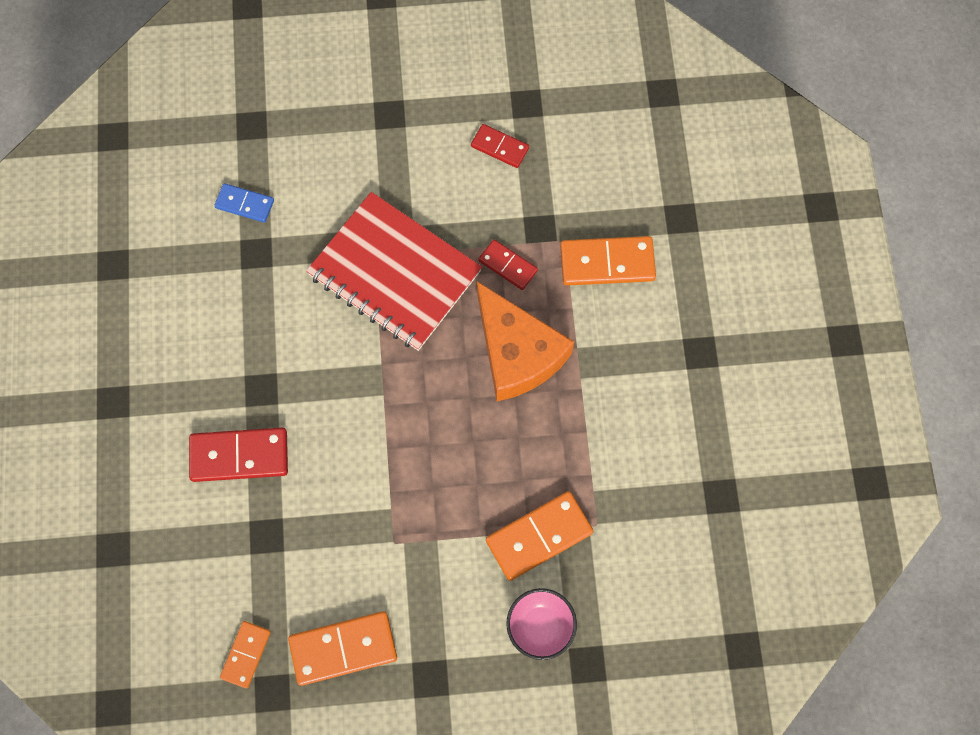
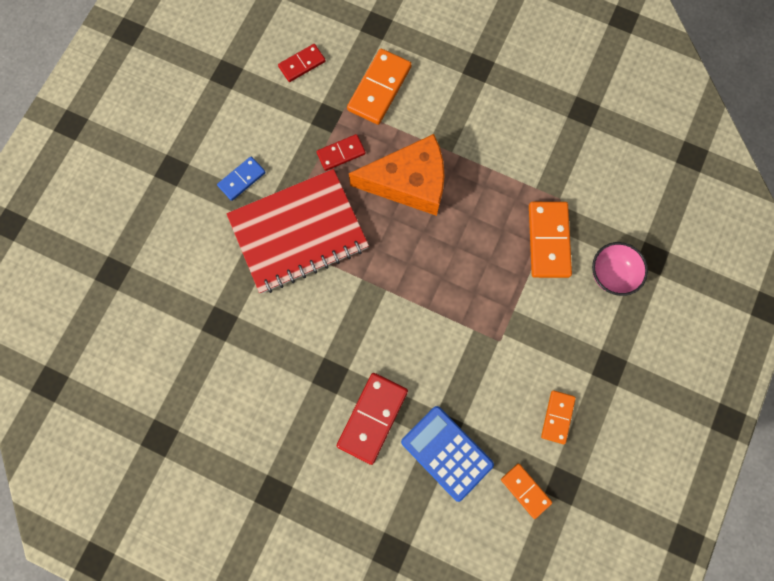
camera: 60 degrees left, 5 degrees up
blue domino [214,183,274,223] -> blue domino moved to [217,156,266,201]
orange domino [288,611,397,686] -> orange domino [541,390,576,444], size x0.60
red domino [471,124,529,168] -> red domino moved to [278,44,326,82]
none -> blue calculator [401,406,494,502]

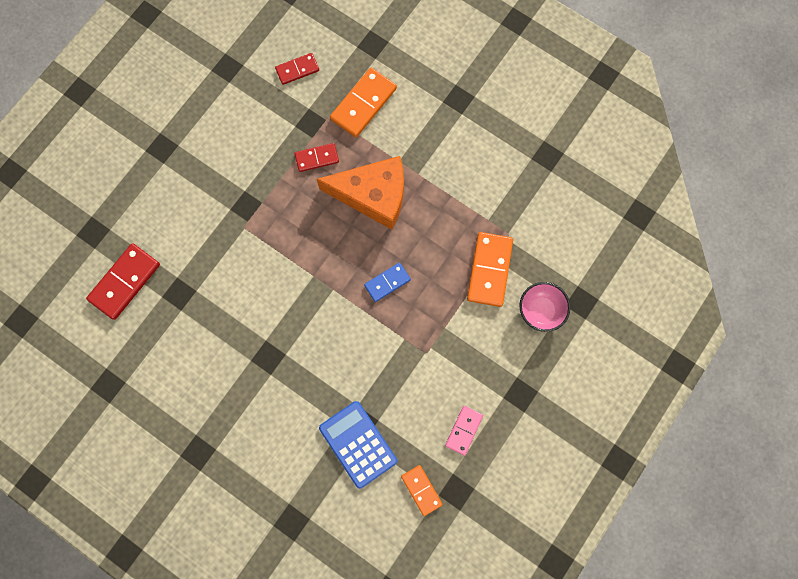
camera: 10 degrees right, 0 degrees up
blue domino [217,156,266,201] -> blue domino moved to [364,263,411,302]
red notebook [226,169,369,294] -> none
red domino [337,373,408,465] -> red domino moved to [86,244,160,320]
orange domino [541,390,576,444] -> pink domino [445,406,483,456]

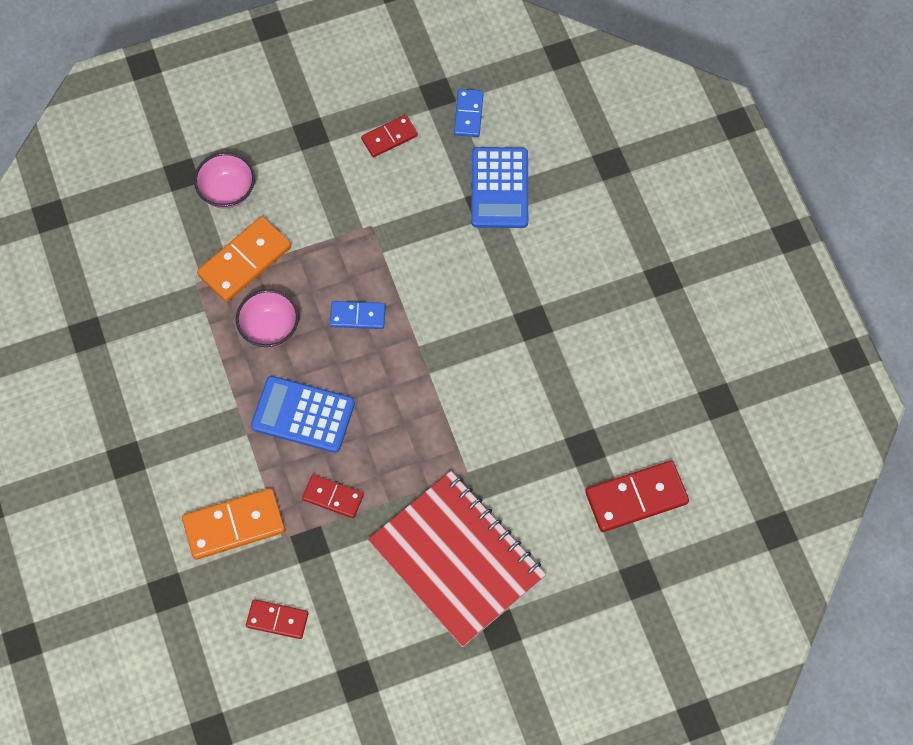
camera: 145 degrees left, 10 degrees down
orange cheese [317,156,404,230] -> blue calculator [251,376,355,453]
orange domino [401,465,443,516] -> blue domino [454,89,484,137]
pink domino [445,406,483,456] -> red domino [361,115,418,157]
none -> pink bowl [236,289,299,348]
none -> red notebook [368,471,546,647]

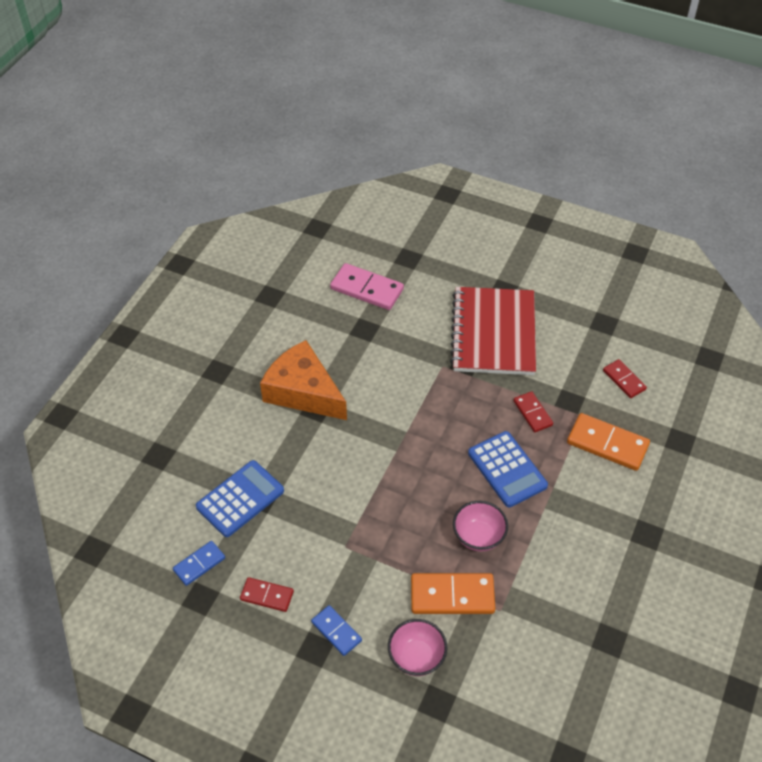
camera: 135 degrees left, 15 degrees down
blue domino [330,301,385,329] -> blue domino moved to [311,605,362,656]
red domino [586,460,689,532] -> pink domino [330,263,404,310]
none -> orange cheese [260,340,347,420]

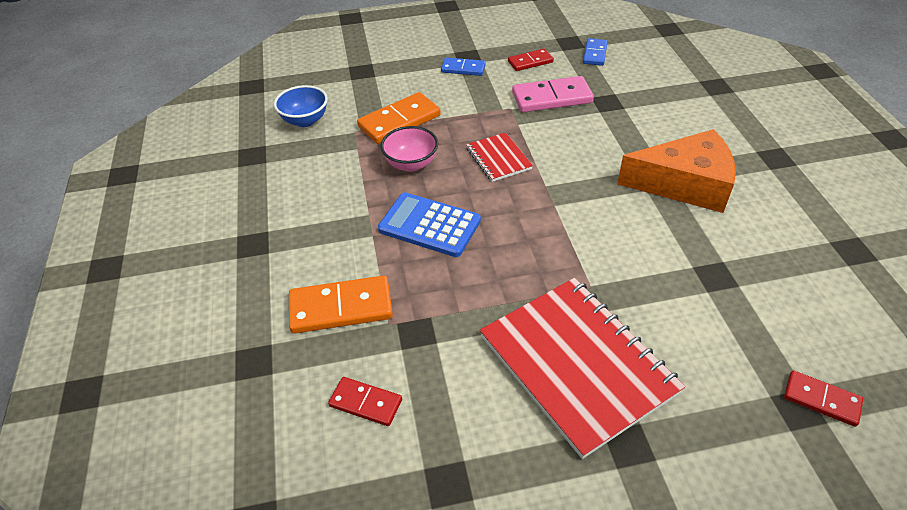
camera: 145 degrees right, 5 degrees down
blue calculator [196,460,284,537] -> none
pink domino [330,263,404,310] -> pink domino moved to [512,76,594,112]
pink bowl [388,619,447,676] -> none
red domino [513,391,553,432] -> red domino moved to [784,370,863,427]
none -> blue bowl [274,85,328,127]
none -> red notebook [466,132,533,182]

